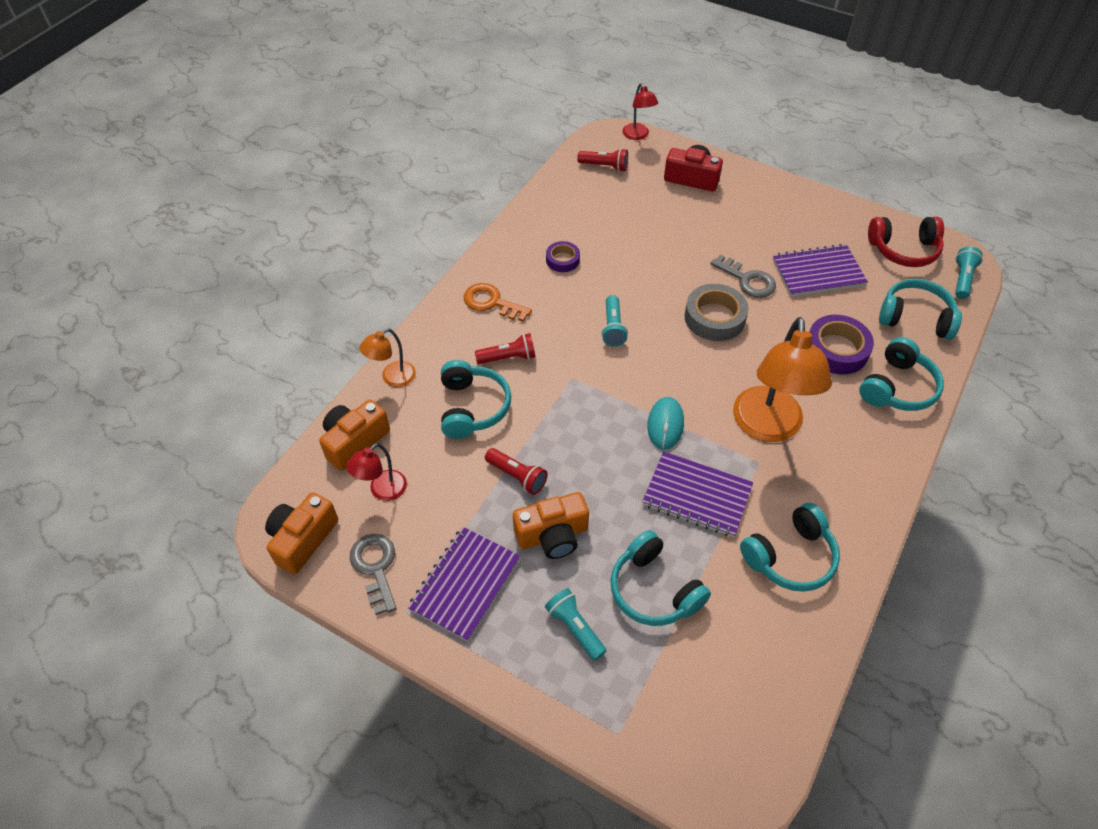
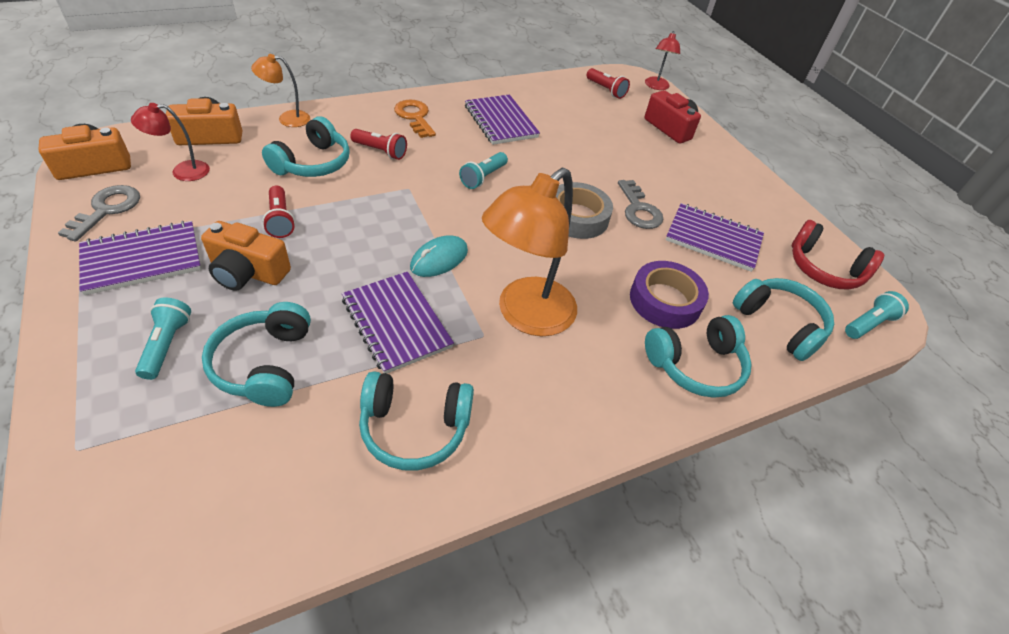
camera: 30 degrees right, 5 degrees down
purple tape [546,241,580,272] -> purple notebook [465,94,540,145]

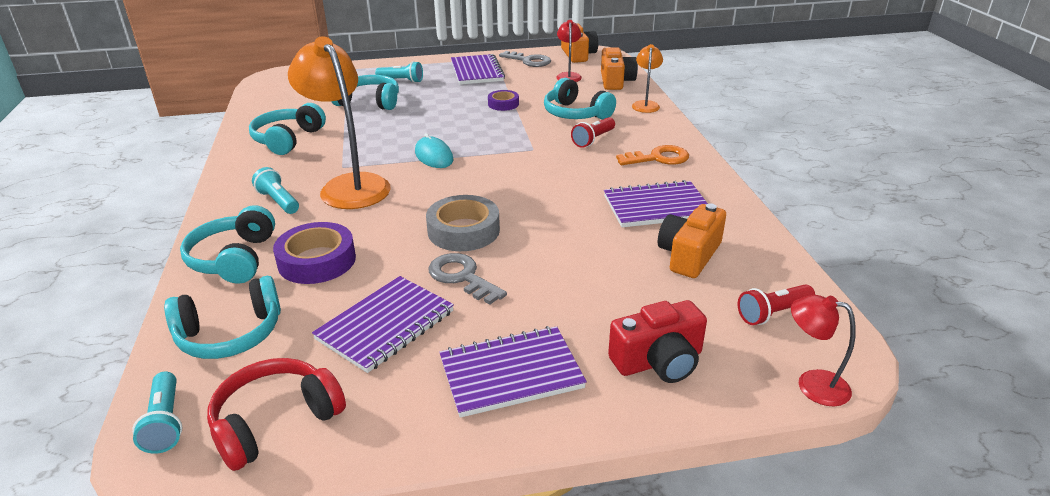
camera: 110 degrees right, 15 degrees down
orange camera [201,221,291,291] -> orange camera moved to [658,203,726,278]
red flashlight [262,186,295,238] -> purple tape [488,90,519,111]
purple notebook [342,272,454,373] -> purple notebook moved to [439,326,587,418]
turquoise flashlight [459,152,508,189] -> turquoise flashlight moved to [252,167,299,214]
grey key [618,180,663,229] -> grey key turned 45 degrees clockwise [428,253,507,305]

